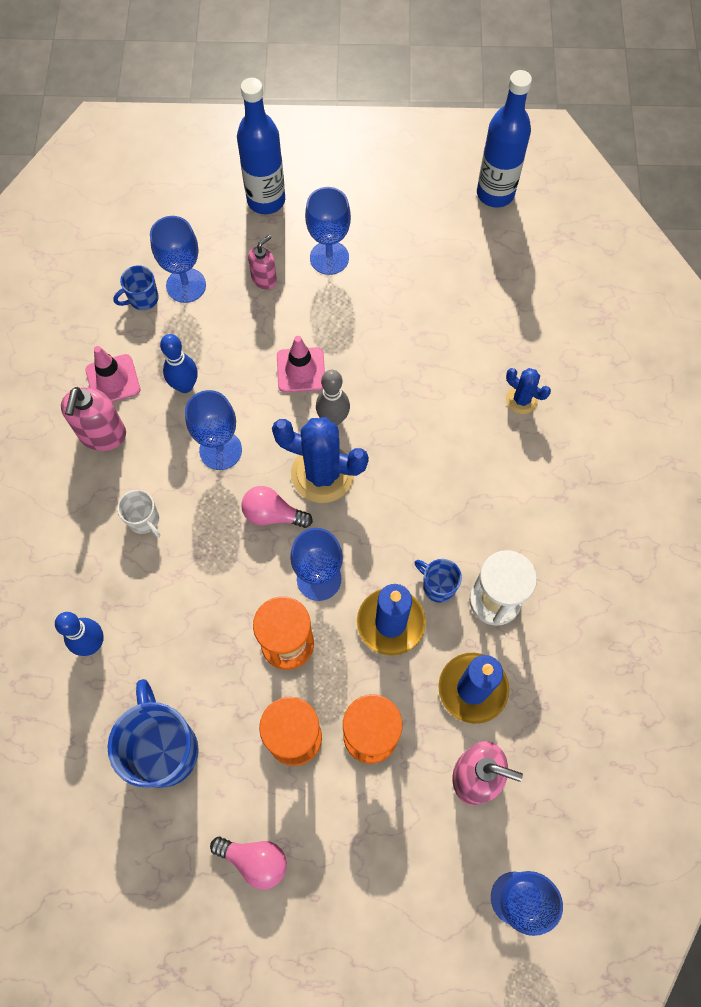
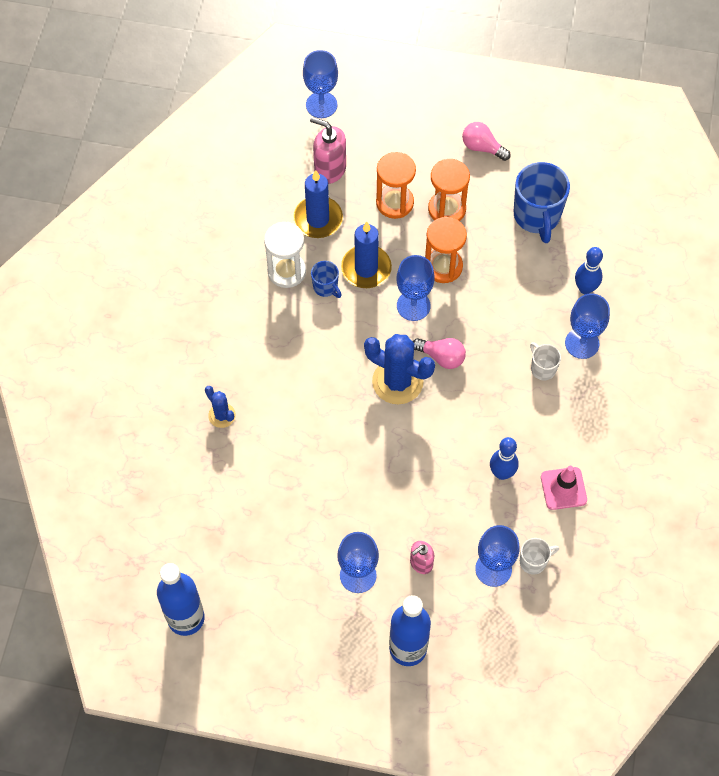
camera: 170 degrees left, 5 degrees down
pink soap dispenser [61,387,126,451] -> none
blue mug [113,265,159,310] -> white mug [520,538,559,574]
blue goblet [185,390,242,470] -> blue goblet moved to [565,293,610,359]
pink traffic cone [277,336,325,393] -> none
grey bowling pin [316,370,350,425] -> none

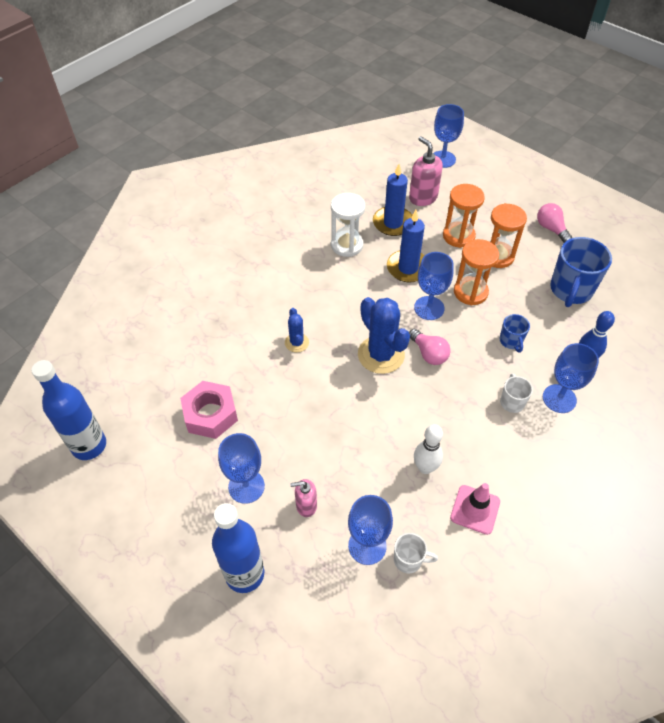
camera: 30 degrees right, 10 degrees down
blue cactus [205,386,236,428] -> blue cactus moved to [285,308,309,352]
blue mug [311,261,341,298] -> blue mug moved to [500,314,530,353]
blue bowling pin [490,437,519,480] -> white bowling pin [414,424,443,474]
none -> pink nut [180,381,238,439]

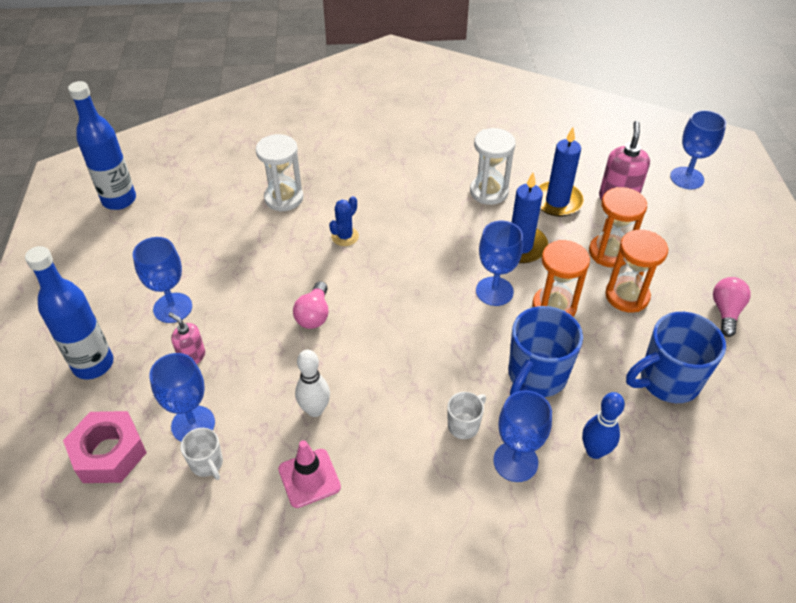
camera: 45 degrees right, 5 degrees down
pink nut [180,381,238,439] -> pink nut moved to [63,411,147,483]
blue cactus [358,297,410,374] -> none
pink light bulb [409,329,451,365] -> pink light bulb moved to [293,281,328,329]
blue mug [500,314,530,353] -> blue mug [509,306,583,397], size x1.97
none -> white hourglass [256,134,303,212]

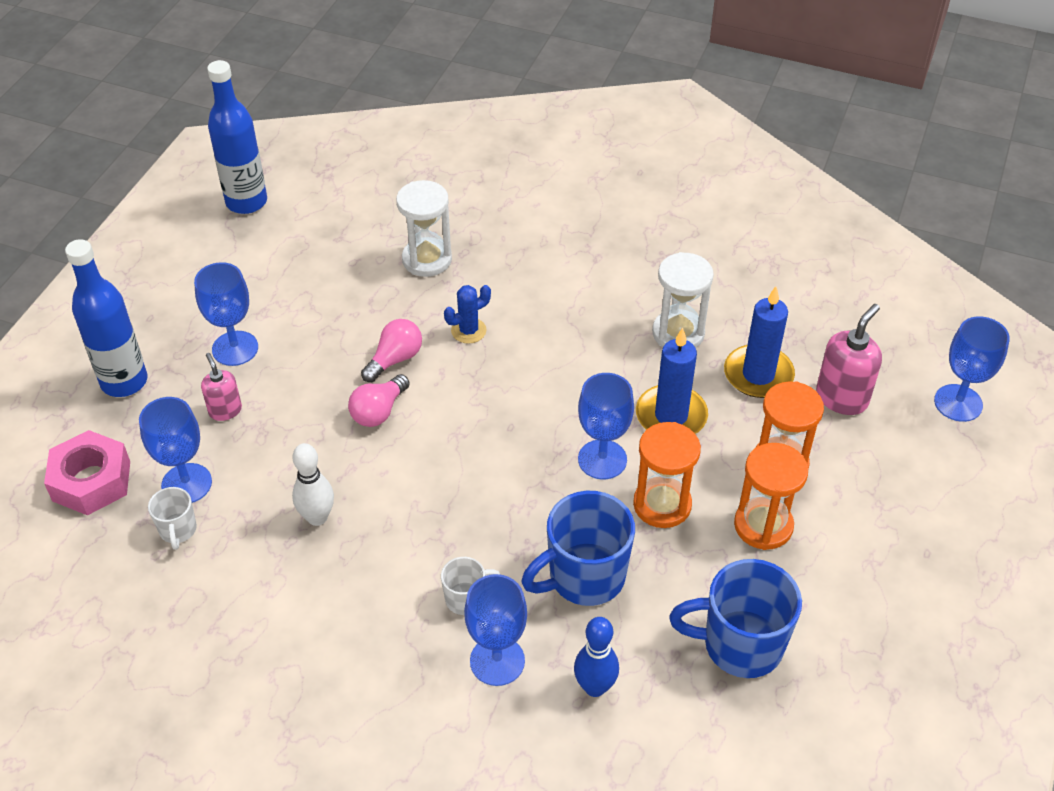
camera: 25 degrees right, 0 degrees up
pink traffic cone [278,440,341,508] -> none
pink light bulb [713,277,751,337] -> pink light bulb moved to [361,319,422,382]

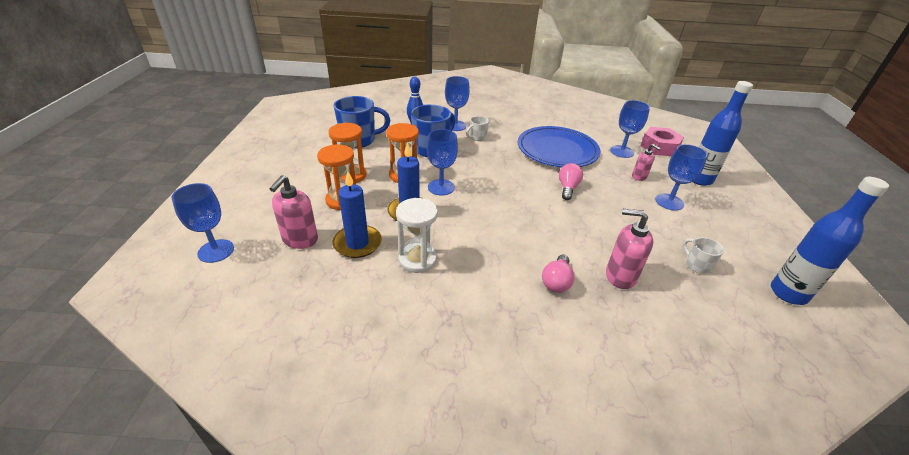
camera: 160 degrees right, 10 degrees down
white mug [148,487,197,550] -> white mug moved to [683,237,724,274]
white bowling pin [292,443,334,526] -> blue plate [518,126,600,167]
pink light bulb [361,319,422,382] -> pink light bulb moved to [542,254,574,293]
white hourglass [396,180,452,277] -> pink soap dispenser [606,209,653,289]
blue cactus [444,285,491,344] -> none

